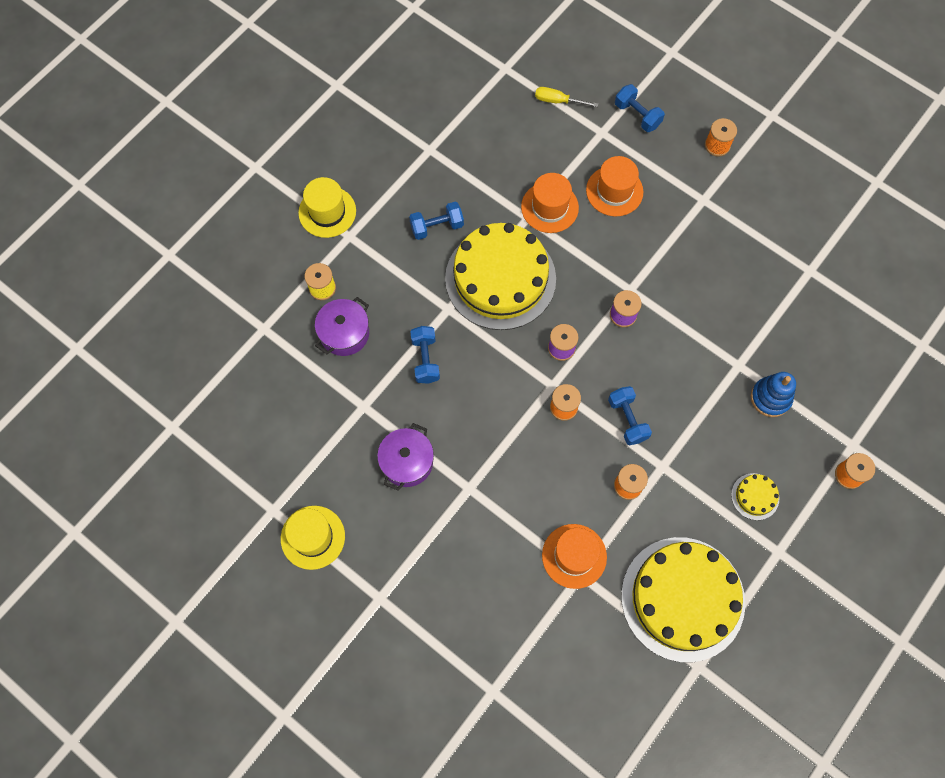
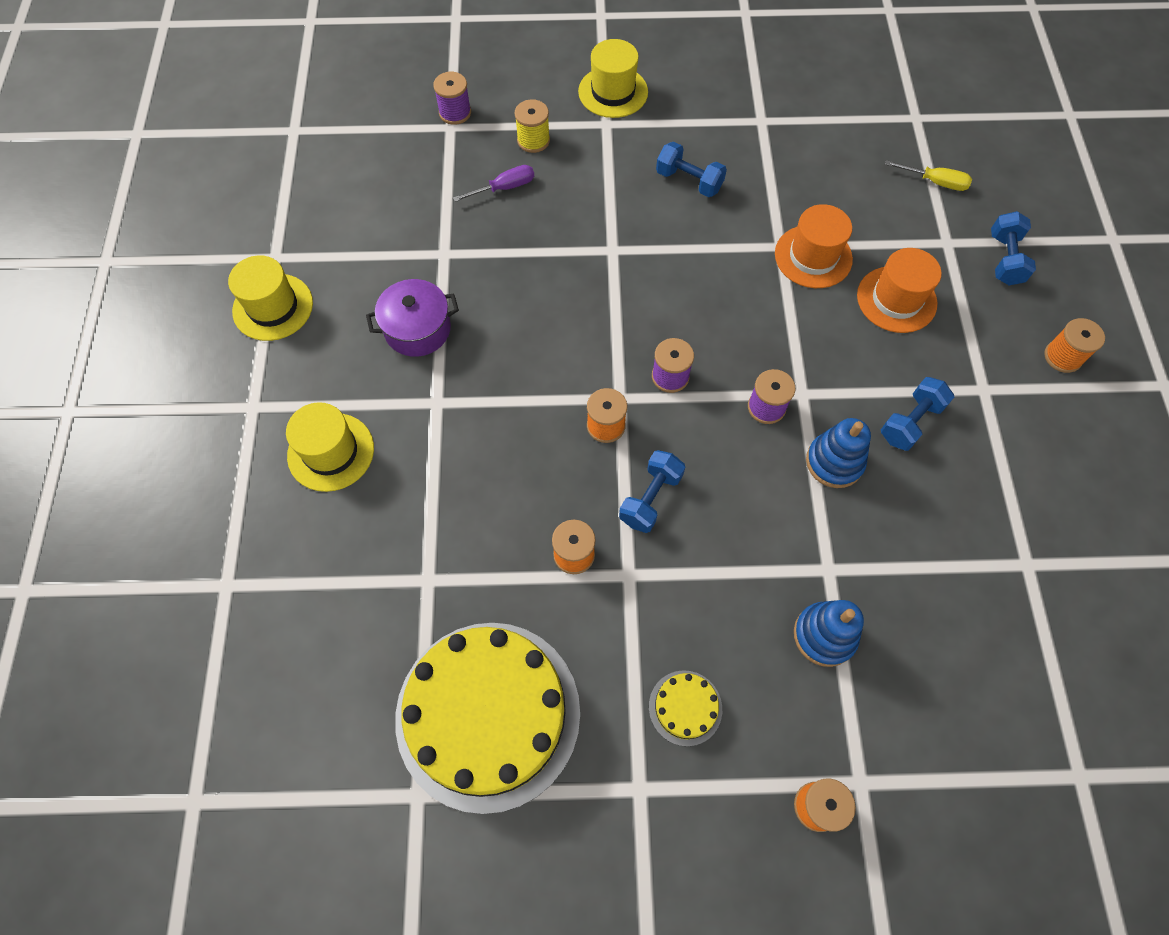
camera: 50 degrees right, 5 degrees down
purple pot [315,297,369,356] -> purple screwdriver [453,165,534,202]
blue dumbbell [410,326,440,384] -> blue dumbbell moved to [881,377,954,451]
yellow cake [445,223,556,330] -> none
yellow screwdriver [535,87,598,107] -> yellow screwdriver turned 135 degrees clockwise [885,160,972,191]
orange hat [542,524,607,589] -> none
none -> yellow hat [286,402,374,492]
none -> purple spool [433,72,471,125]
none -> blue stacking toy [806,418,871,488]

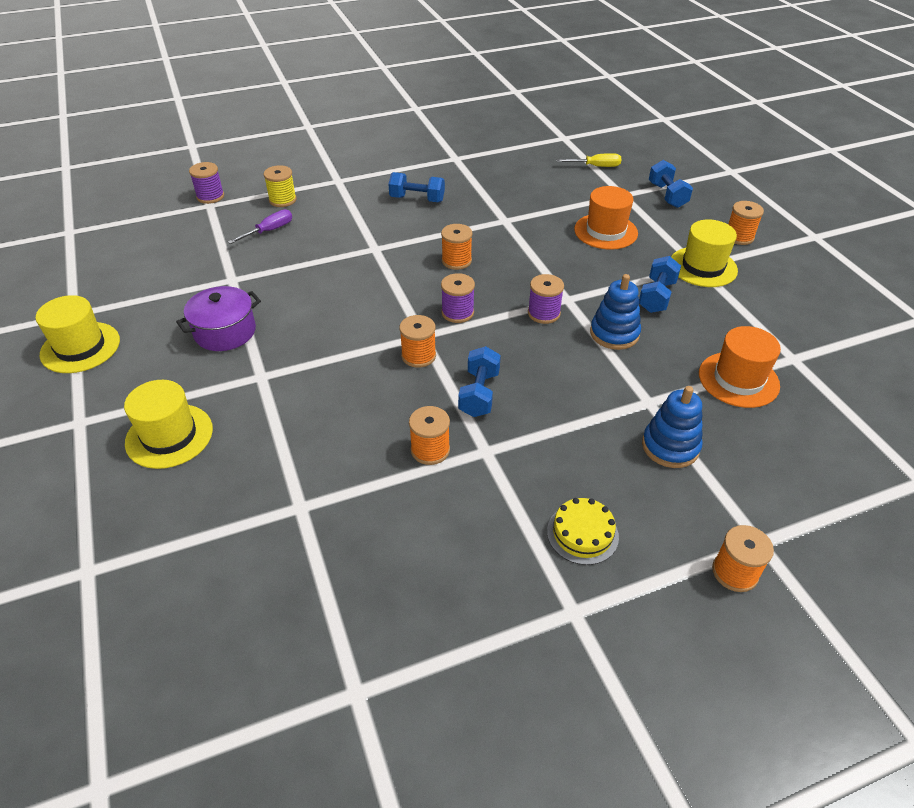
camera: 20 degrees left, 20 degrees down
yellow cake [395,623,580,814] -> none
yellow hat [578,39,648,118] -> yellow hat moved to [671,220,738,287]
orange hat [775,204,853,288] -> orange hat moved to [699,326,781,408]
none -> orange spool [441,224,472,270]

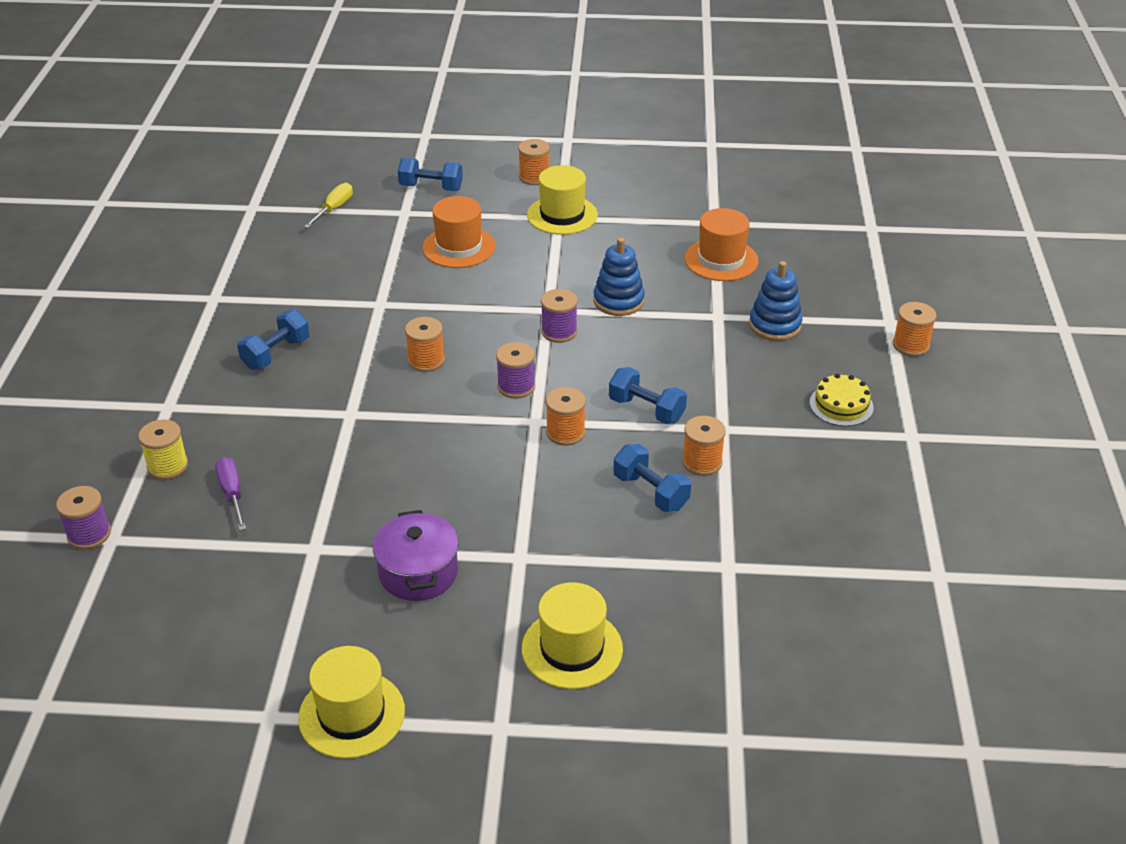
camera: 65 degrees left, 5 degrees down
blue dumbbell [639,256,681,313] -> blue dumbbell moved to [613,444,691,512]

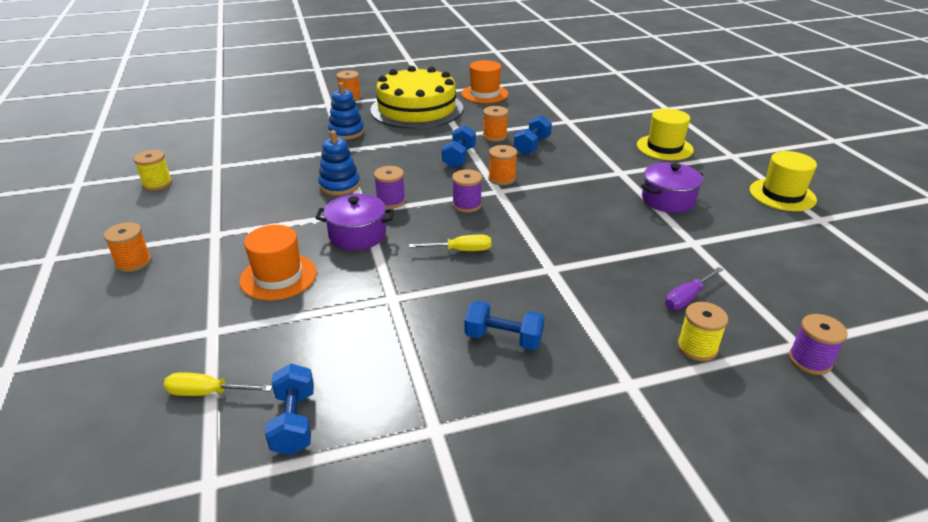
camera: 110 degrees left, 5 degrees down
blue dumbbell [398,158,463,191] -> blue dumbbell moved to [265,364,314,455]
orange spool [405,317,445,372] -> yellow screwdriver [409,235,491,251]
yellow hat [527,165,598,235] -> none
orange hat [684,208,759,281] -> orange hat moved to [461,60,508,103]
yellow cake [810,373,874,426] -> yellow cake [370,66,463,129], size x2.50
none -> yellow spool [134,150,172,191]
none -> purple pot [316,194,394,250]

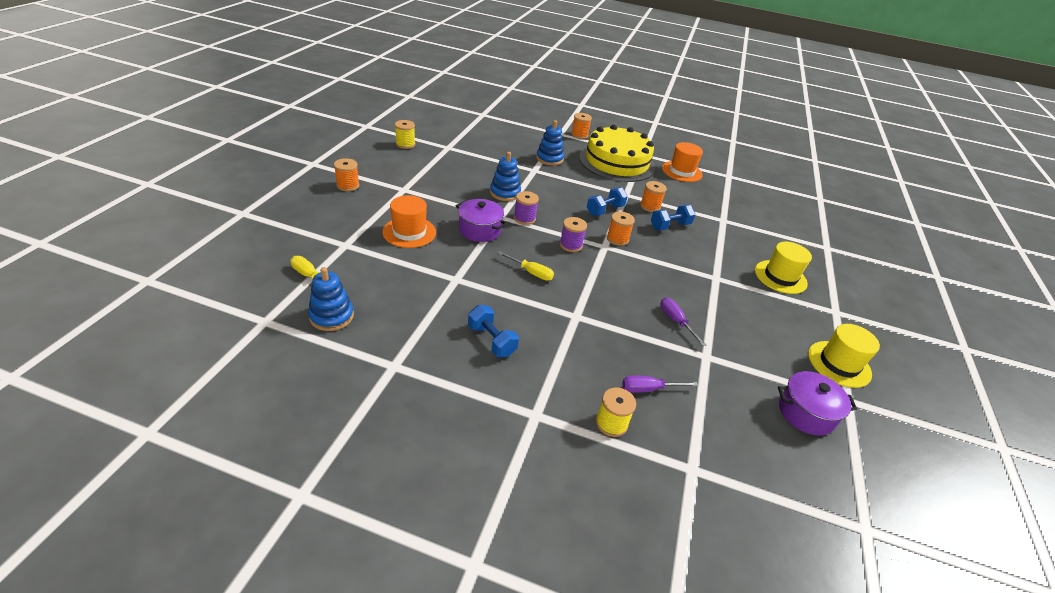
camera: 30 degrees right, 5 degrees up
blue dumbbell [265,364,314,455] -> blue stacking toy [308,267,354,331]
purple pot [641,162,703,213] -> purple pot moved to [778,371,857,436]
purple spool [789,314,848,375] -> none
none -> purple screwdriver [660,297,706,346]

